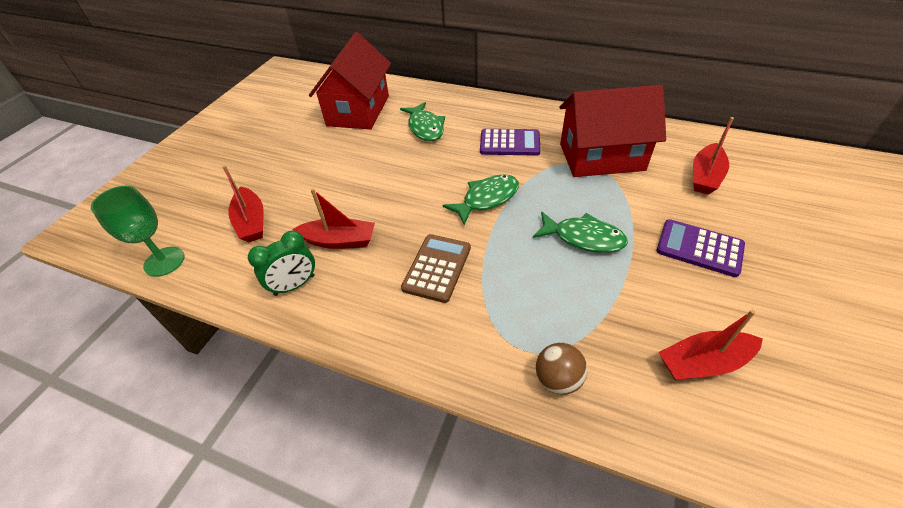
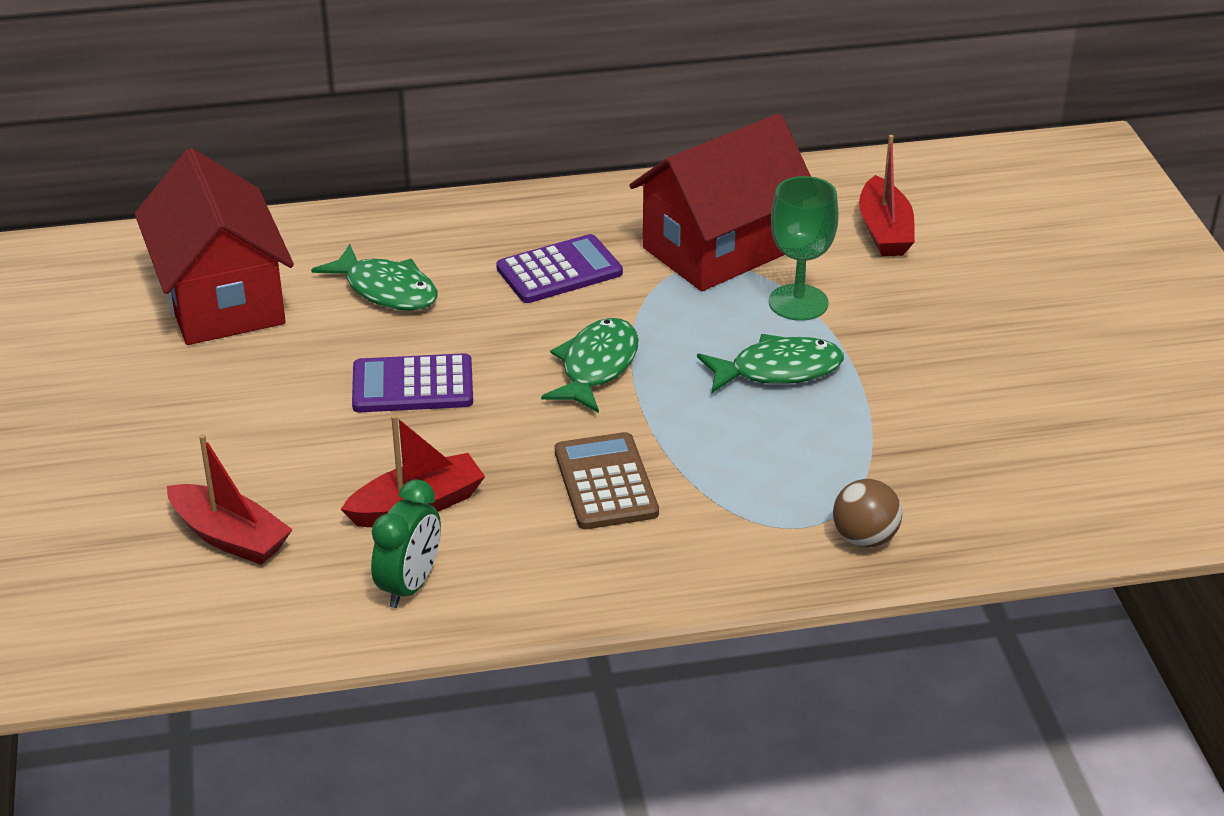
camera: 35 degrees left, 10 degrees down
green goblet [91,186,185,277] -> green goblet moved to [769,176,839,321]
purple calculator [656,219,745,277] -> purple calculator moved to [352,353,473,412]
red boat [659,310,763,381] -> none

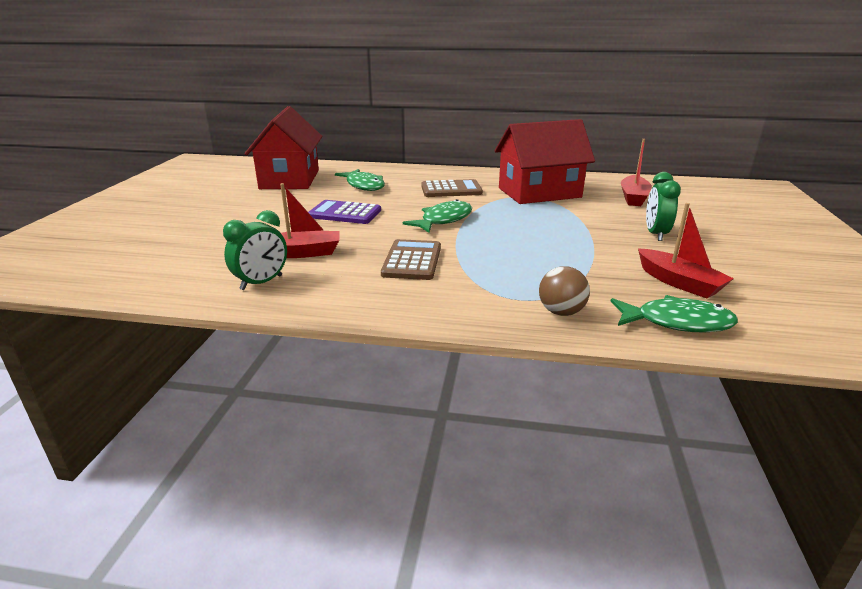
camera: 20 degrees right, 10 degrees down
red boat [167,434,293,565] -> red boat moved to [638,203,734,298]
purple calculator [496,234,623,303] -> brown calculator [421,179,483,197]
green fish [697,334,844,393] -> green fish moved to [611,295,738,332]
green goblet [769,176,839,321] -> none
none -> green clock [646,172,681,241]

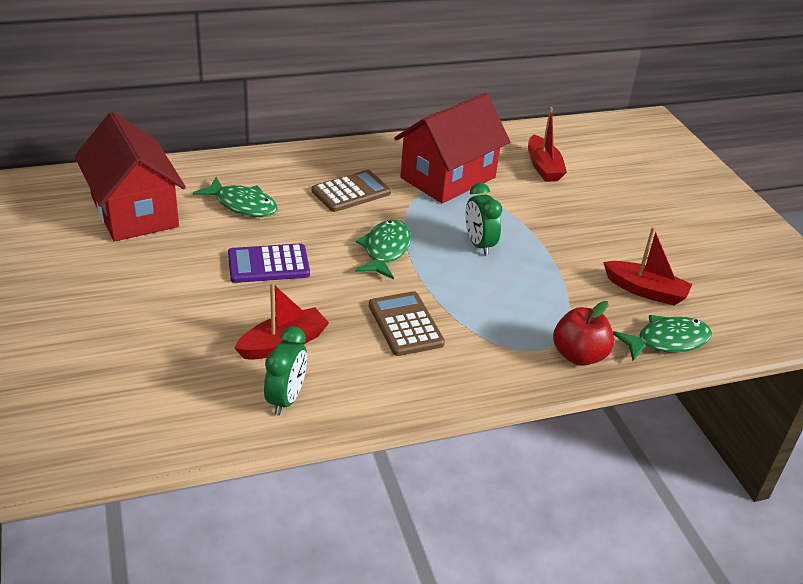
camera: 30 degrees left, 10 degrees up
brown ball [539,266,590,316] -> red apple [553,301,614,366]
green clock [646,172,681,241] -> green clock moved to [465,183,502,256]

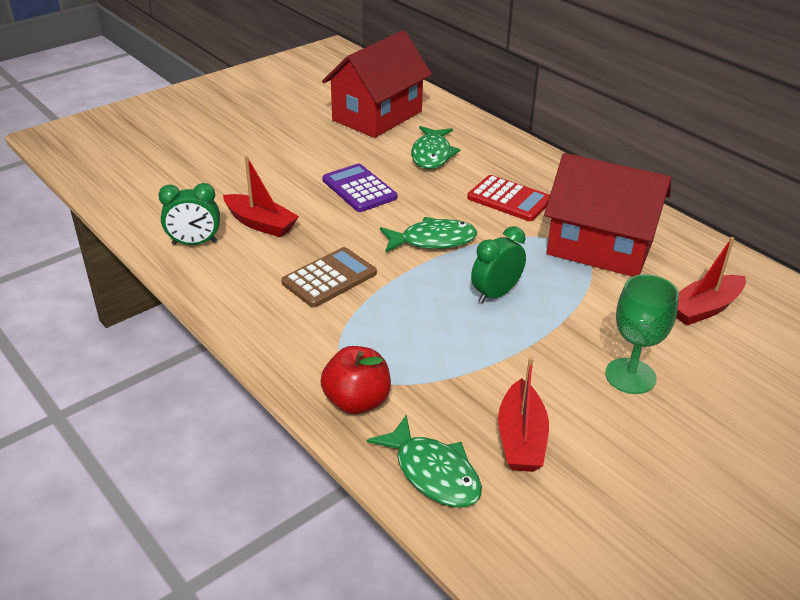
camera: 70 degrees right, 0 degrees up
brown calculator [312,170,391,212] -> red calculator [467,175,550,221]
none -> green goblet [605,274,679,394]

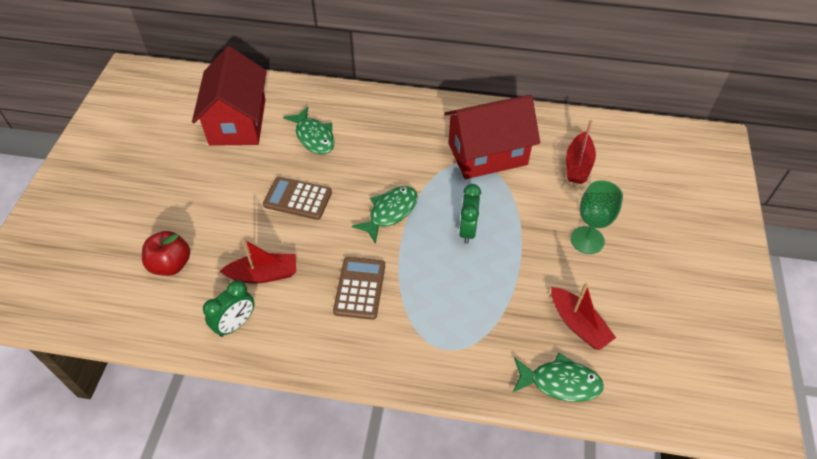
camera: 40 degrees left, 15 degrees up
red apple [320,346,391,414] -> red apple moved to [142,231,190,276]
purple calculator [322,164,397,212] -> brown calculator [263,177,332,220]
red calculator [467,175,550,221] -> none

